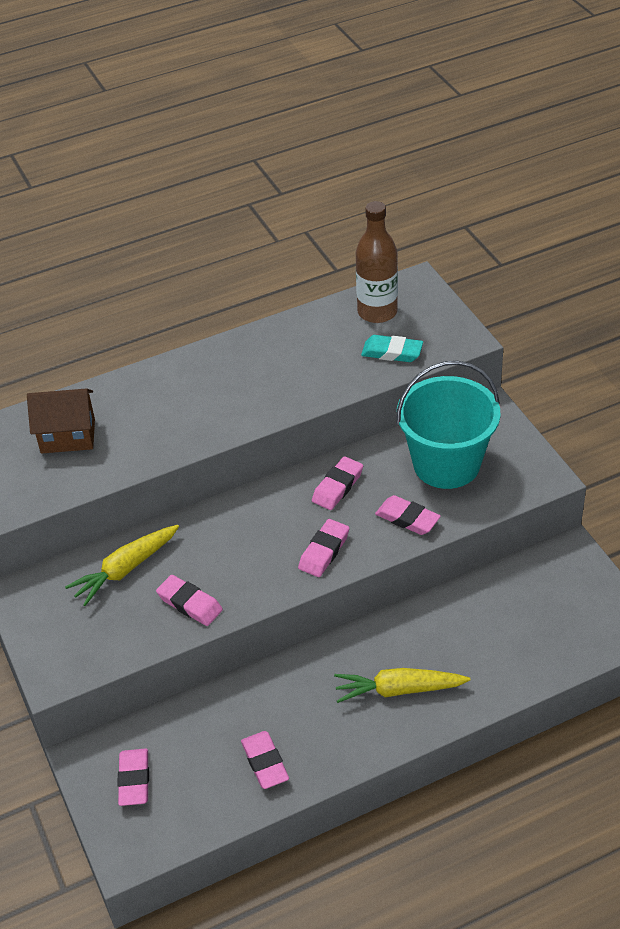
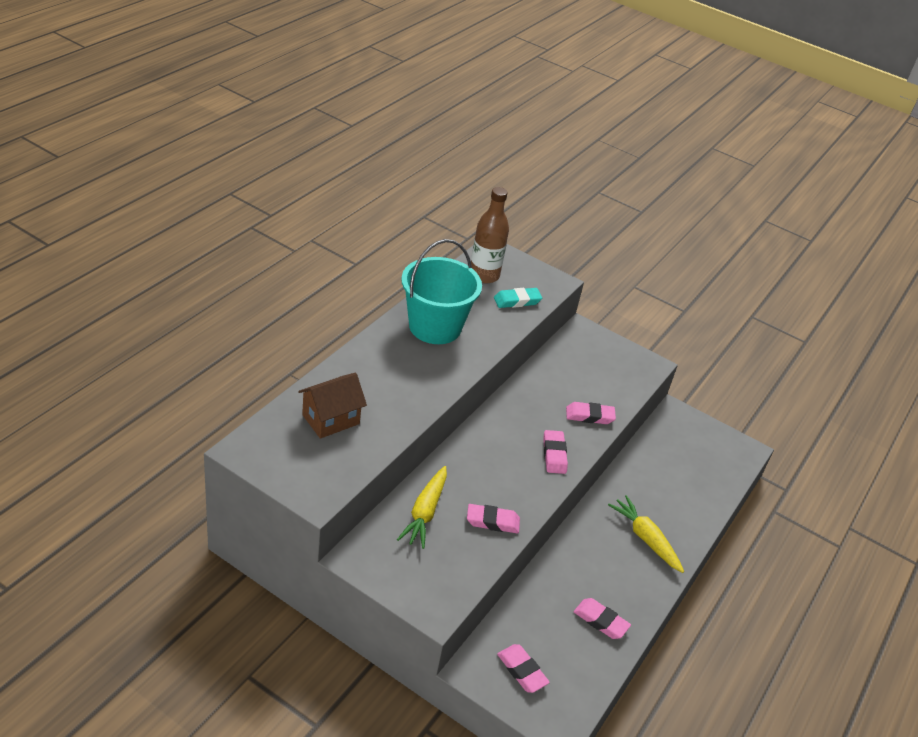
camera: 40 degrees left, 5 degrees down
pink eraser [312,456,363,510] -> none
yellow carrot [334,668,470,703] -> yellow carrot turned 90 degrees clockwise [608,495,684,573]
turquoise bucket [396,361,501,489] -> turquoise bucket moved to [401,239,482,344]

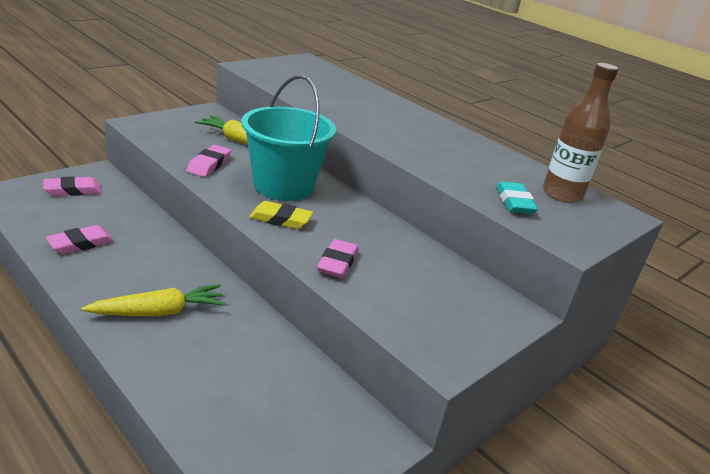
camera: 105 degrees right, 10 degrees down
brown house [298,373,367,439] -> none
turquoise bucket [401,239,482,344] -> turquoise bucket moved to [241,75,336,201]
pink eraser [543,430,568,474] -> yellow eraser [249,201,313,229]

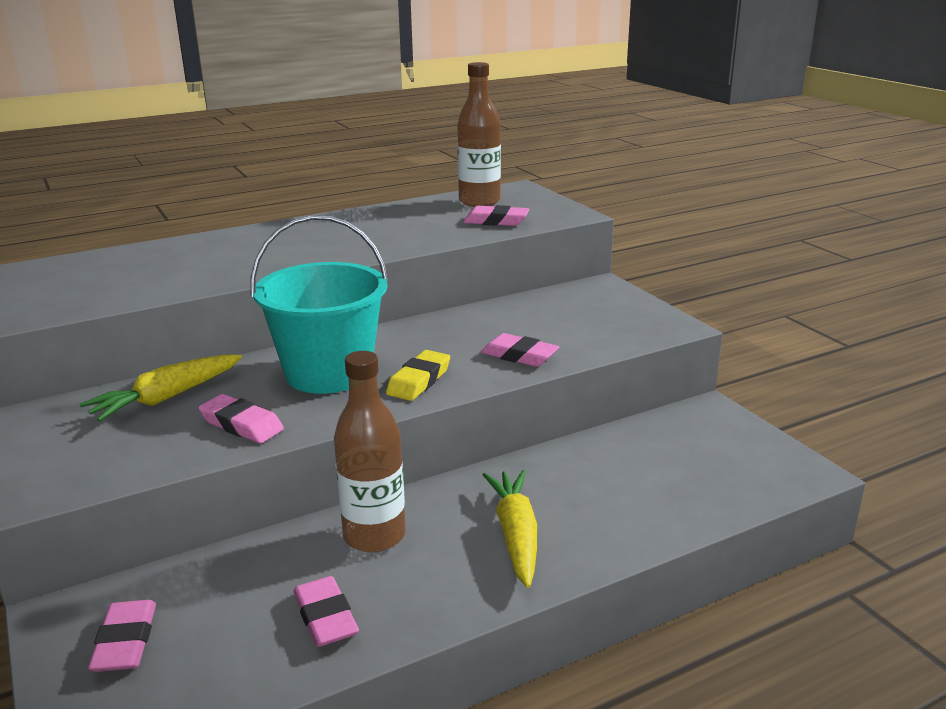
camera: 70 degrees left, 5 degrees down
turquoise eraser [496,182,538,214] -> pink eraser [463,205,529,226]
none -> brown bottle [334,351,406,552]

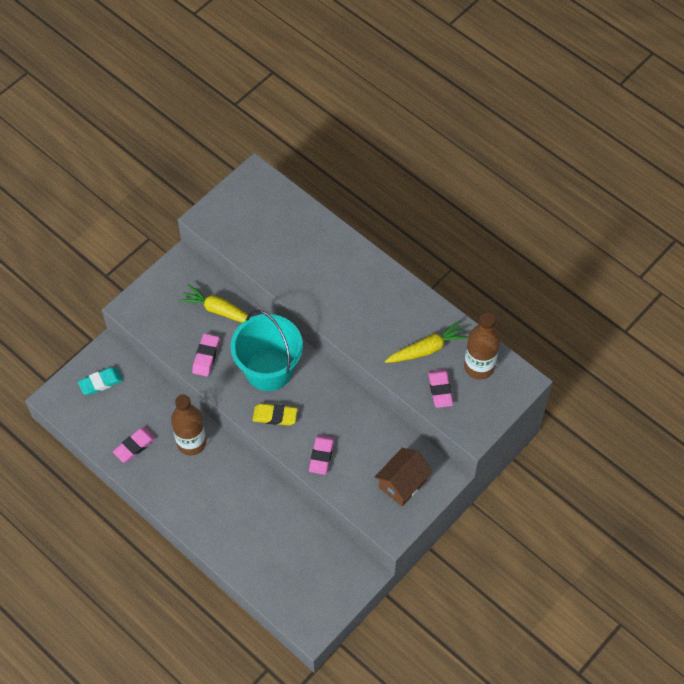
camera: 70 degrees right, 35 degrees up
pink eraser [88,600,156,672] -> turquoise eraser [78,367,123,395]
yellow carrot [483,470,537,588] -> yellow carrot moved to [385,320,468,363]
none -> brown house [375,448,433,506]

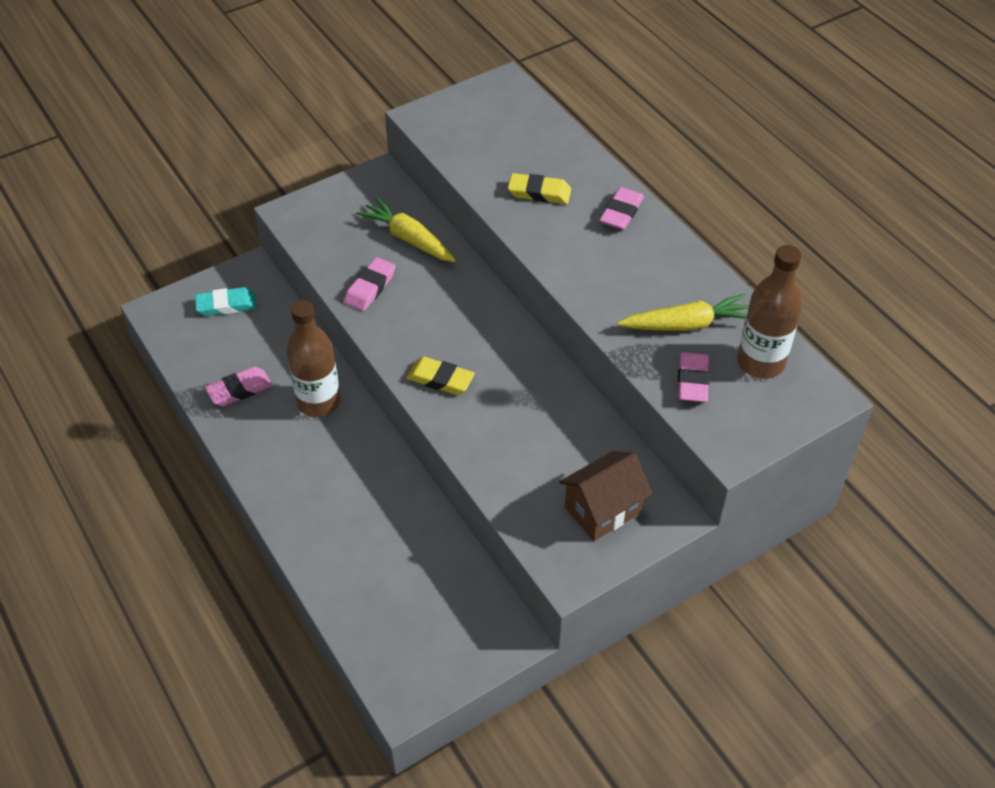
camera: 15 degrees right, 10 degrees down
turquoise bucket [231,310,303,391] -> none
pink eraser [309,435,334,475] -> pink eraser moved to [599,187,644,230]
none -> yellow eraser [508,173,571,204]

